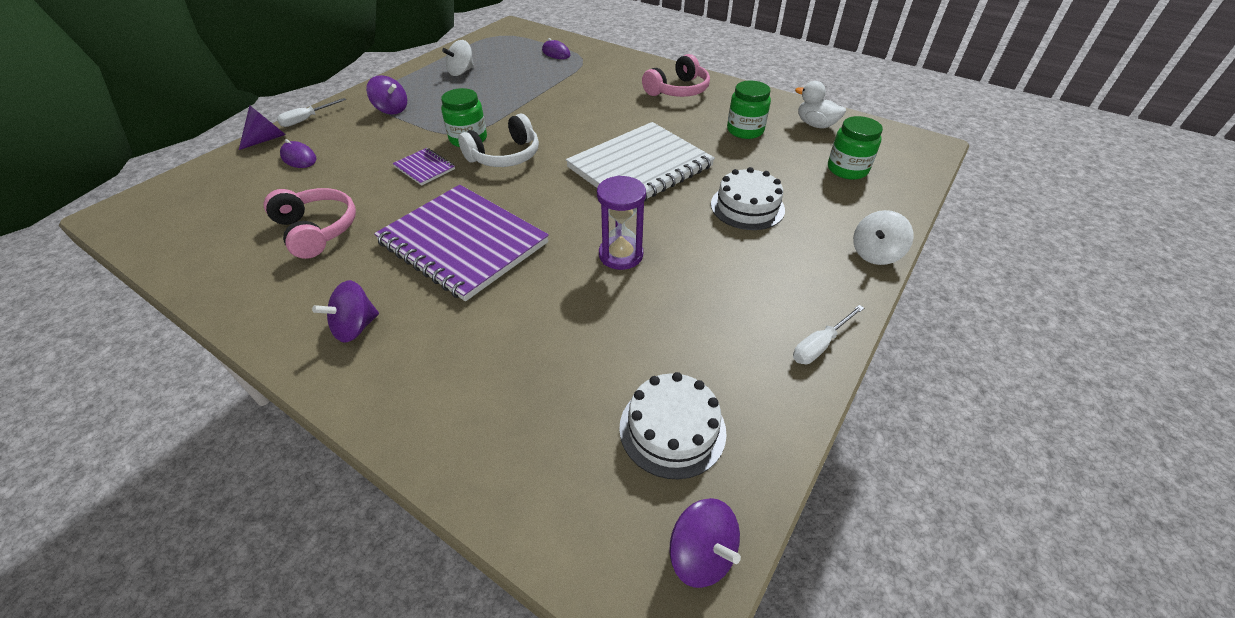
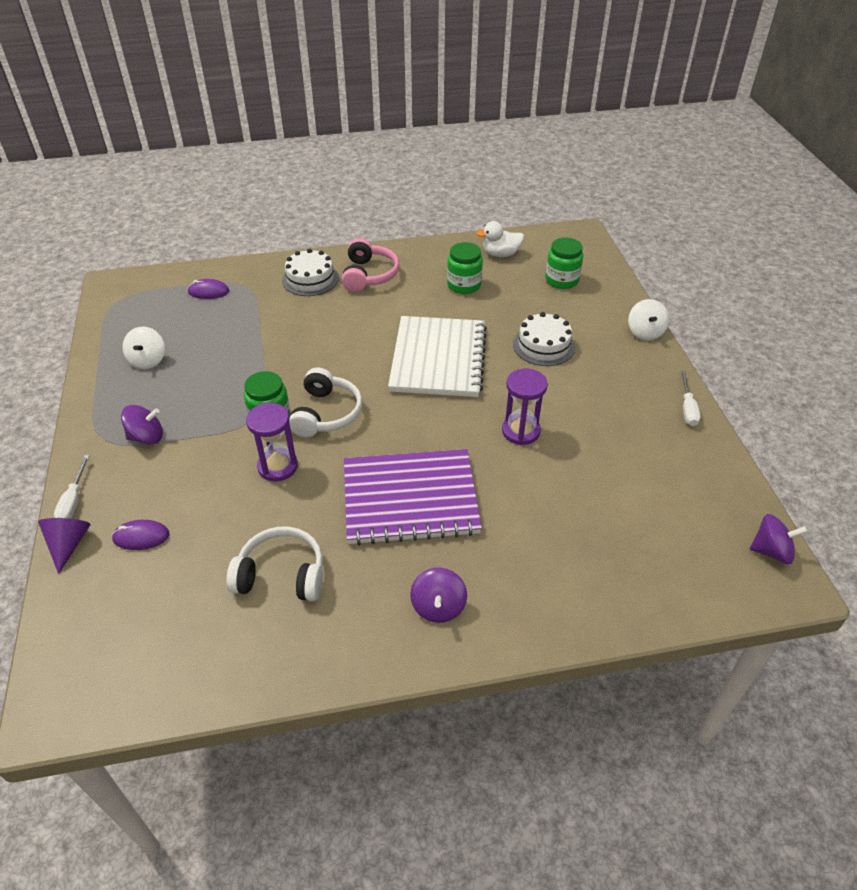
camera: 45 degrees left, 0 degrees up
pink headphones [264,188,356,259] -> white headphones [226,527,323,601]
purple notebook [393,148,455,186] -> purple hourglass [246,403,298,481]
white cake [619,372,726,480] -> white cake moved to [282,249,339,296]

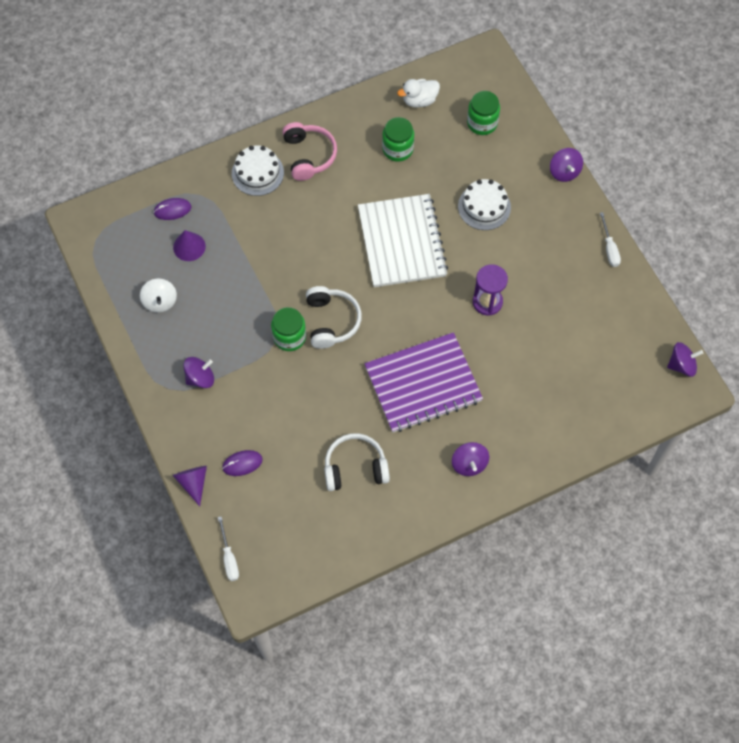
camera: 15 degrees left, 20 degrees up
white screwdriver [54,455,90,519] -> white screwdriver moved to [218,516,239,581]
purple hourglass [246,403,298,481] -> none
white spinning top [628,299,669,341] -> purple spinning top [550,148,583,182]
none -> purple cone [173,230,206,261]

